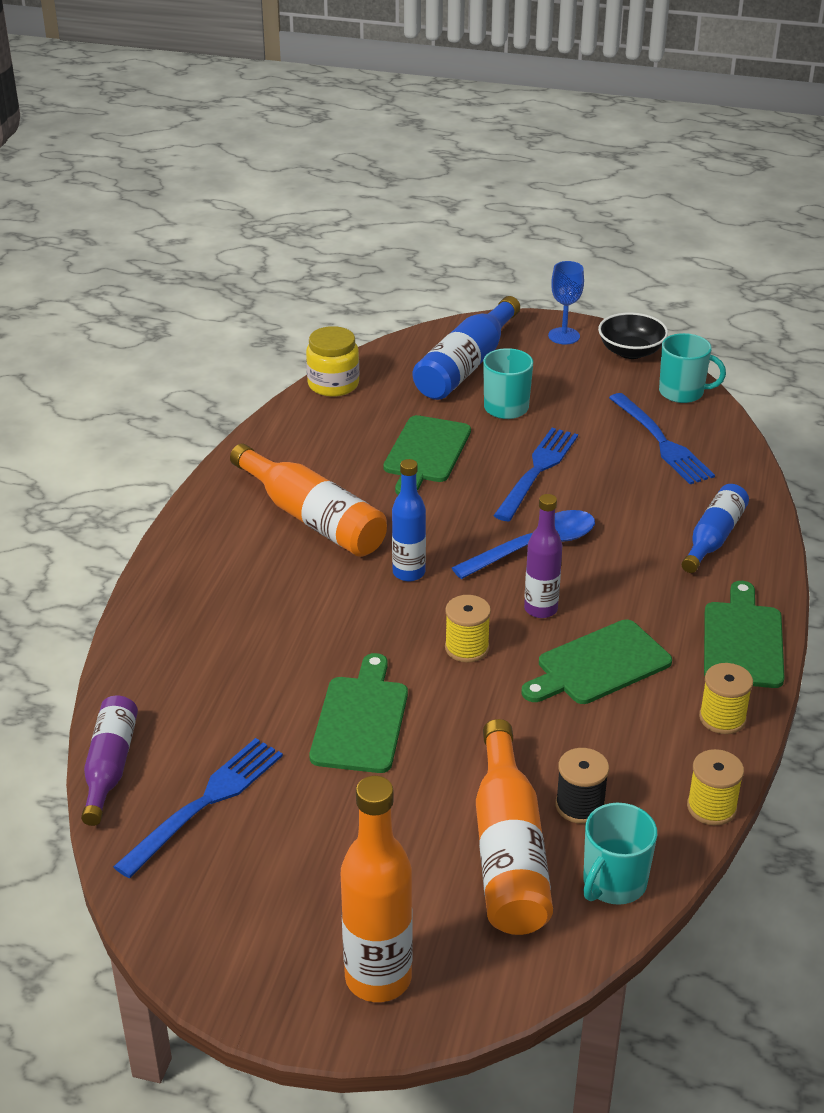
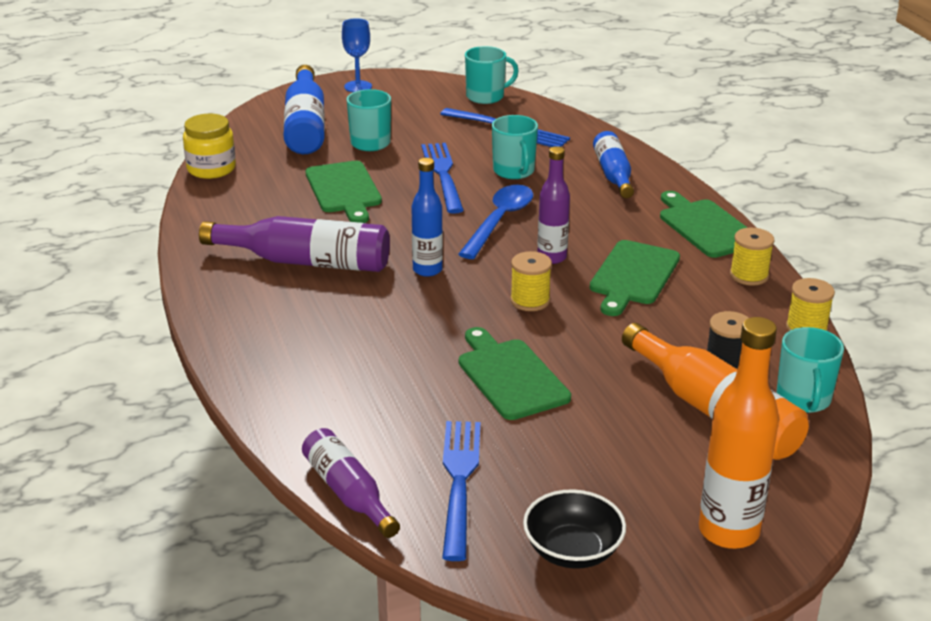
camera: 35 degrees left, 5 degrees down
orange bottle [230,444,387,557] -> purple bottle [199,216,390,272]
black bowl [598,312,668,359] -> black bowl moved to [523,489,626,569]
none -> turquoise mug [492,115,538,179]

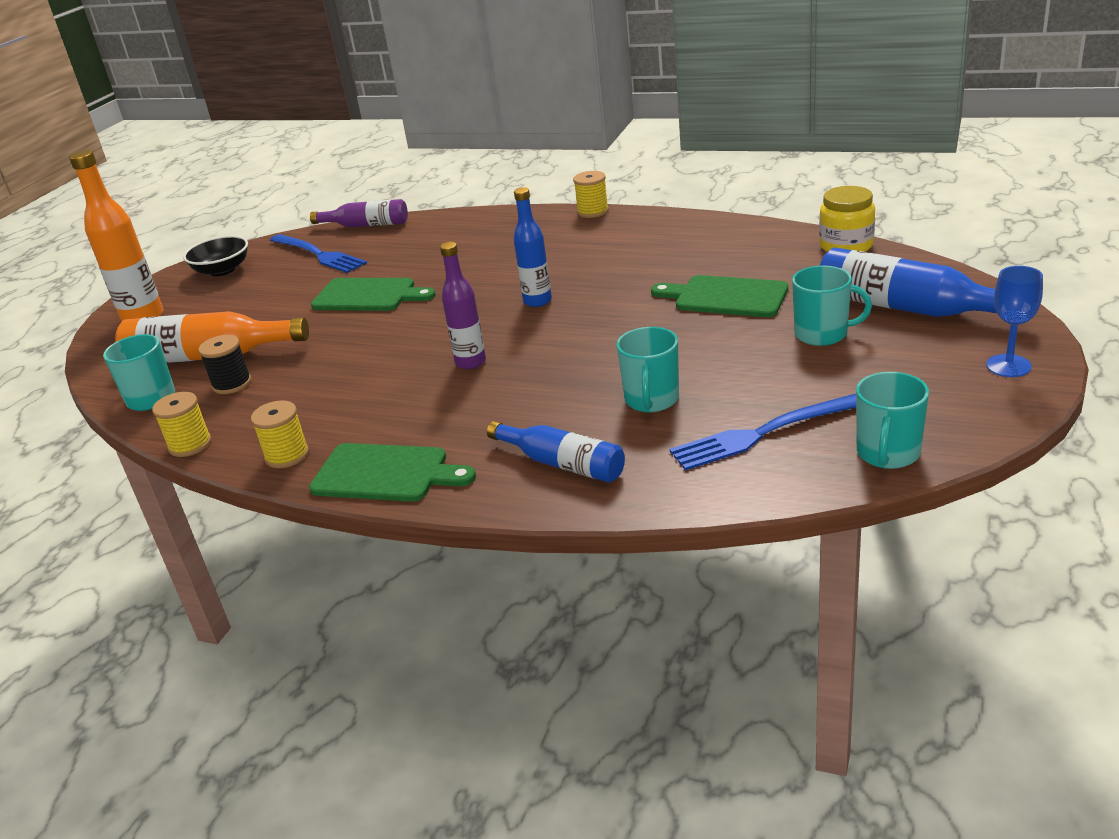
camera: 135 degrees right, 0 degrees up
purple bottle [199,216,390,272] -> none
blue fork [421,143,464,214] -> none
blue spoon [458,185,533,259] -> none
turquoise mug [492,115,538,179] -> turquoise mug turned 105 degrees counterclockwise [617,327,679,412]
yellow spool [510,251,552,311] -> yellow spool moved to [573,171,609,218]
green cutting board [590,240,680,316] -> none

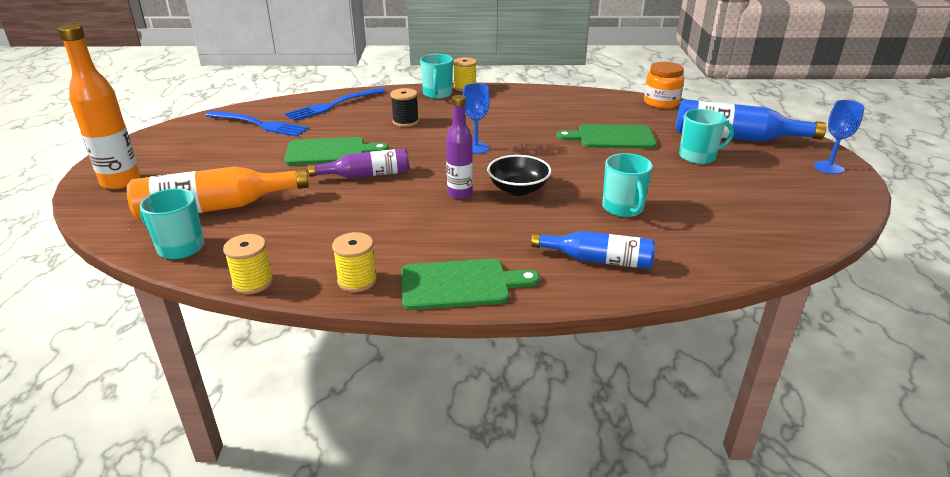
camera: 25 degrees left, 0 degrees up
black bowl [183,236,248,276] -> black bowl moved to [487,155,551,196]
black spool [198,335,252,394] -> black spool moved to [390,88,419,127]
purple bottle [310,199,408,227] -> purple bottle moved to [308,148,409,178]
blue bottle [513,187,552,307] -> blue goblet [463,83,490,154]
blue fork [670,394,856,471] -> blue fork moved to [285,87,385,121]
yellow jar [819,186,875,252] -> orange jar [644,62,684,109]
turquoise mug [856,372,929,469] -> turquoise mug moved to [420,54,453,99]

